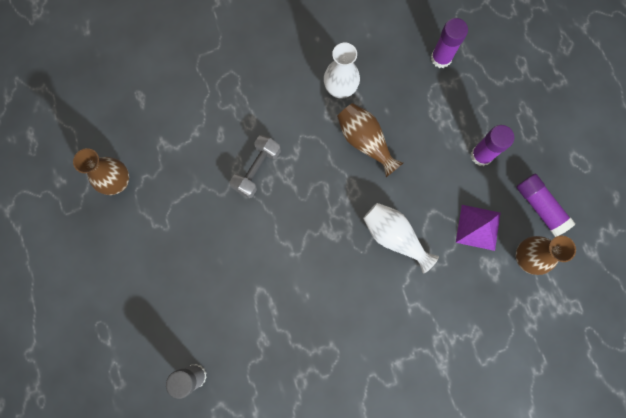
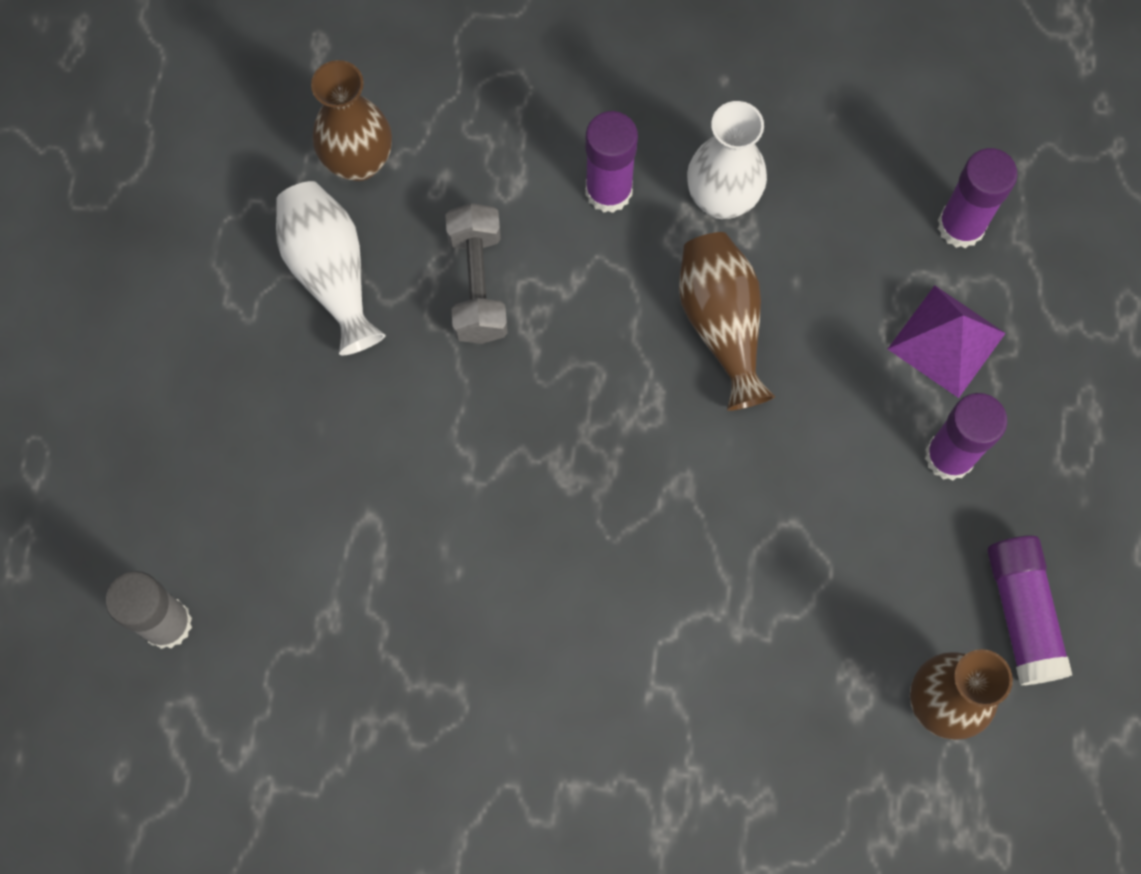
camera: 25 degrees right, 5 degrees down
brown vase [73,148,129,195] -> brown vase moved to [311,60,392,181]
grey dumbbell [230,135,281,198] -> grey dumbbell turned 60 degrees counterclockwise [445,203,508,344]
white vase [363,203,439,273] -> white vase moved to [276,181,385,355]
purple pyramid [456,205,501,251] -> purple pyramid moved to [888,286,1006,398]
none -> purple glue stick [585,111,638,213]

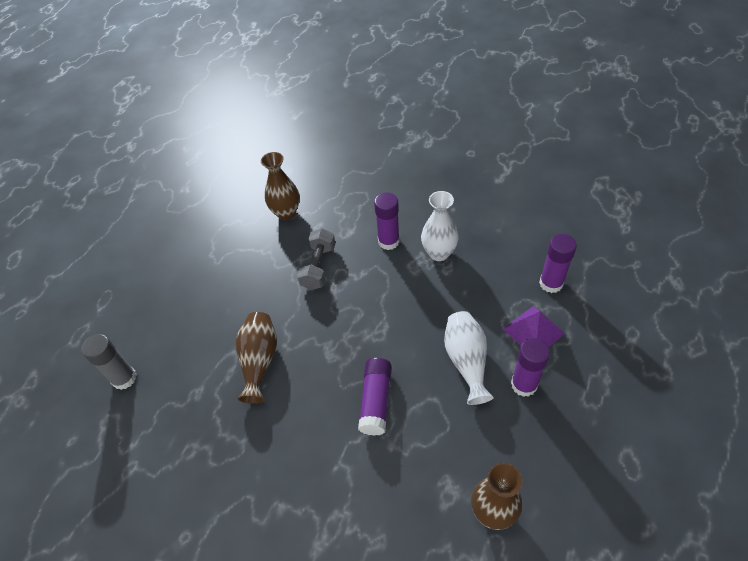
camera: 20 degrees right, 20 degrees down
white vase [276,181,385,355] -> white vase moved to [444,311,494,405]
brown vase [679,232,776,411] -> brown vase moved to [236,312,277,404]
purple glue stick [987,535,1072,685] -> purple glue stick moved to [358,358,392,436]

